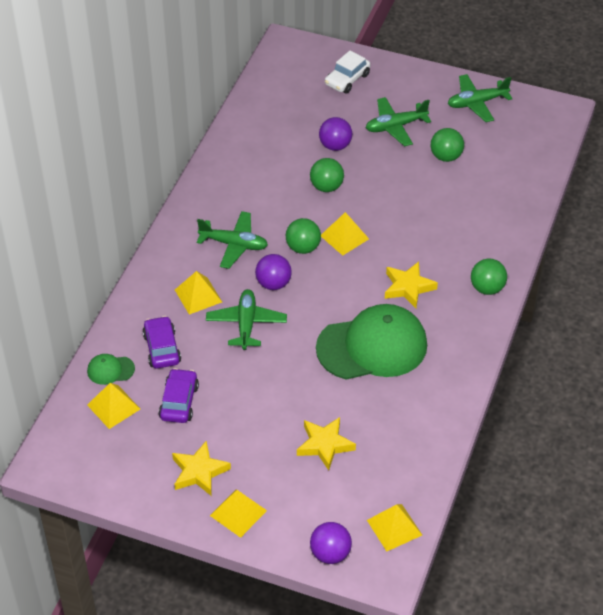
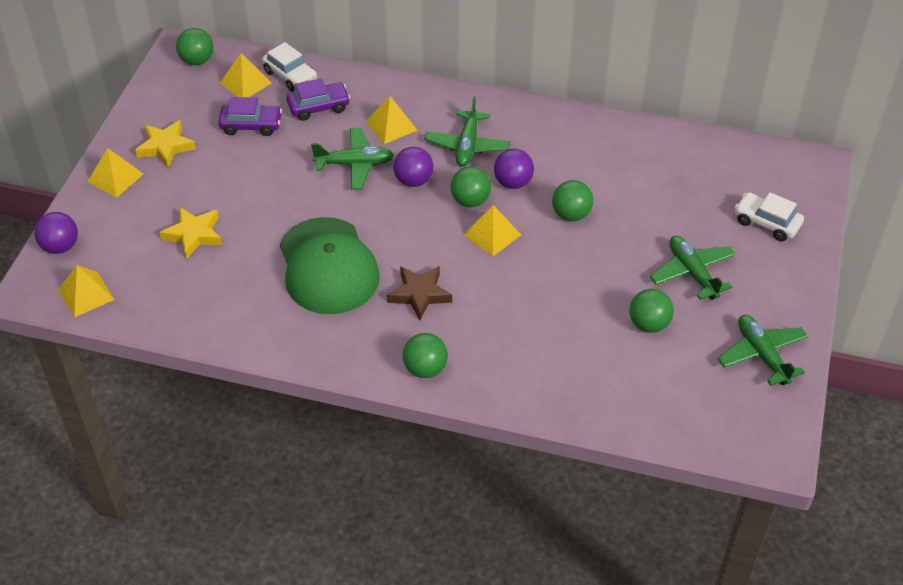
camera: 85 degrees right, 0 degrees up
green cap [87,354,135,385] -> white car [262,42,317,92]
purple ball [319,117,352,151] -> purple ball moved to [494,149,534,189]
yellow star [385,262,438,308] -> brown star [387,266,452,321]
none -> green ball [176,28,214,65]

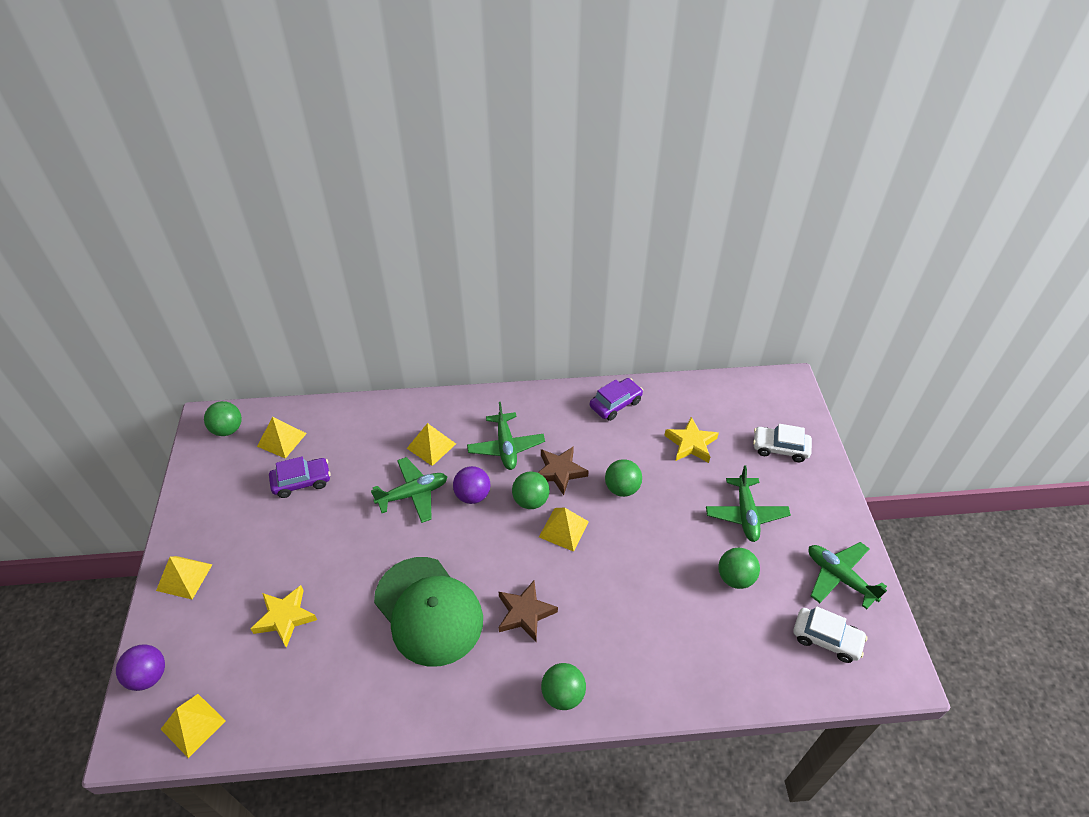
camera: 20 degrees left, 0 degrees up
yellow star [135,120,196,168] -> yellow star moved to [664,417,719,463]
white car [262,42,317,92] -> white car moved to [794,606,868,663]
purple car [287,78,350,121] -> purple car moved to [590,378,643,421]
purple ball [494,149,534,189] -> brown star [538,446,589,495]
green plane [650,236,736,300] -> green plane turned 135 degrees counterclockwise [706,465,791,542]

